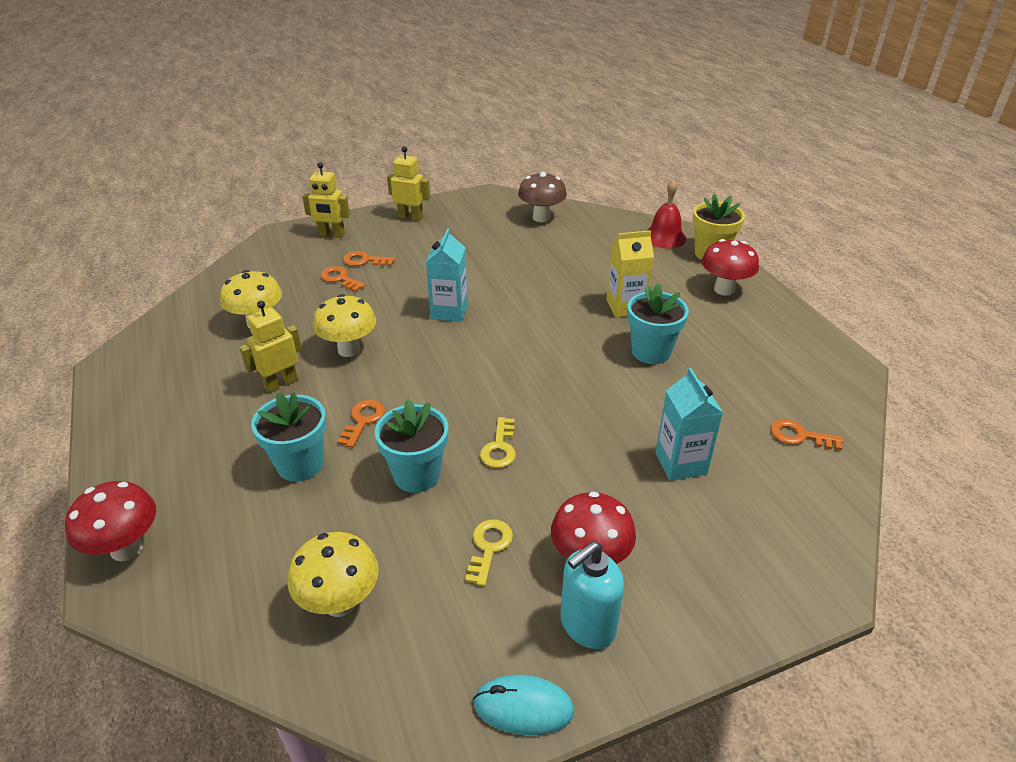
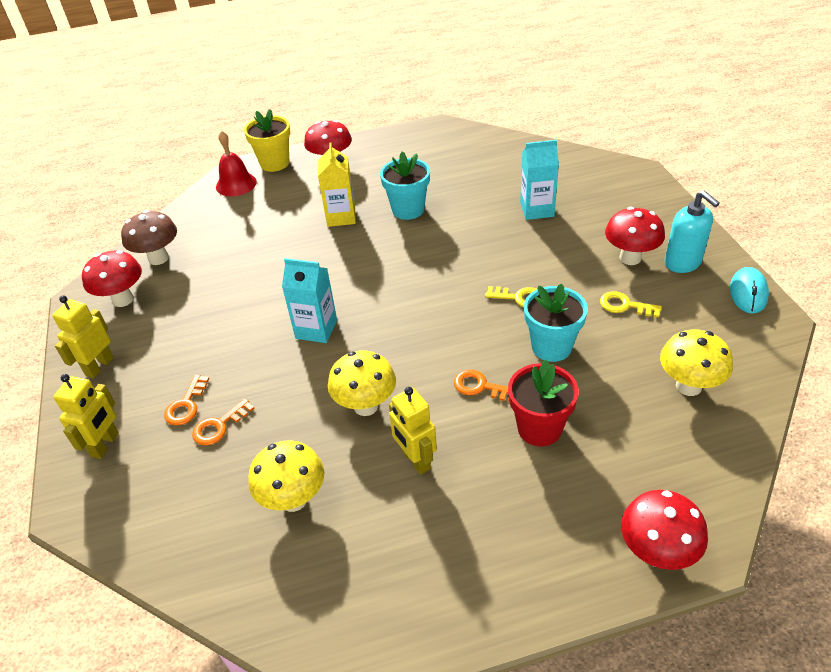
camera: 80 degrees left, 5 degrees up
turquoise flower pot [251,392,326,482] -> red flower pot [508,360,579,446]
orange key [771,419,843,451] -> none
none -> red mushroom [82,250,142,307]

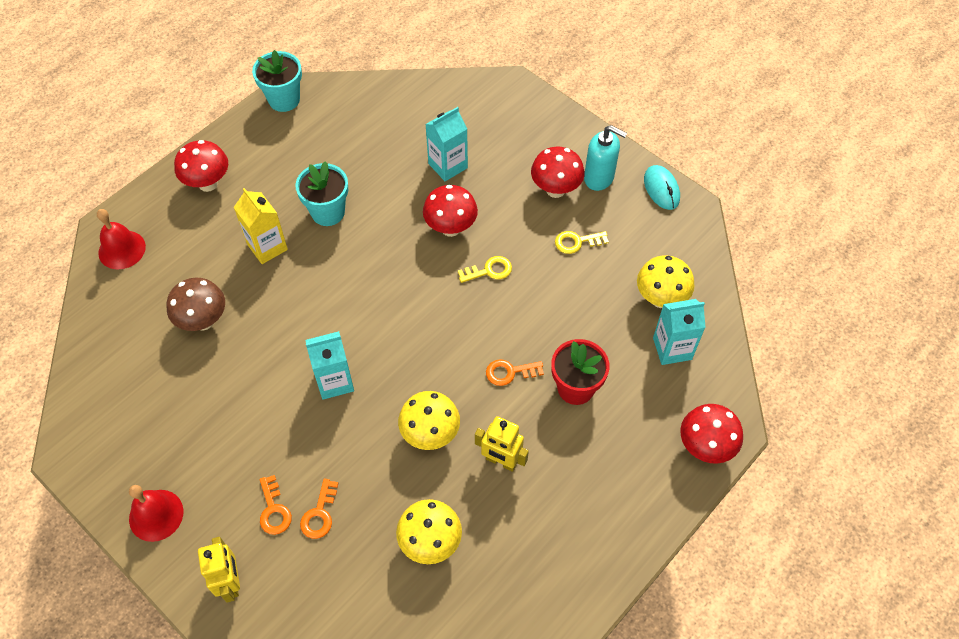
camera: 35 degrees left, 15 degrees up
yellow robot [52,296,114,378] -> red bell [129,485,183,542]
red mushroom [82,250,142,307] -> red mushroom moved to [423,185,478,237]
brown mushroom [121,210,177,265] -> brown mushroom moved to [166,278,225,331]
yellow flower pot [244,109,290,172] -> none
turquoise flower pot [524,284,588,362] -> turquoise flower pot moved to [252,50,302,112]
none -> turquoise carton [653,299,706,365]

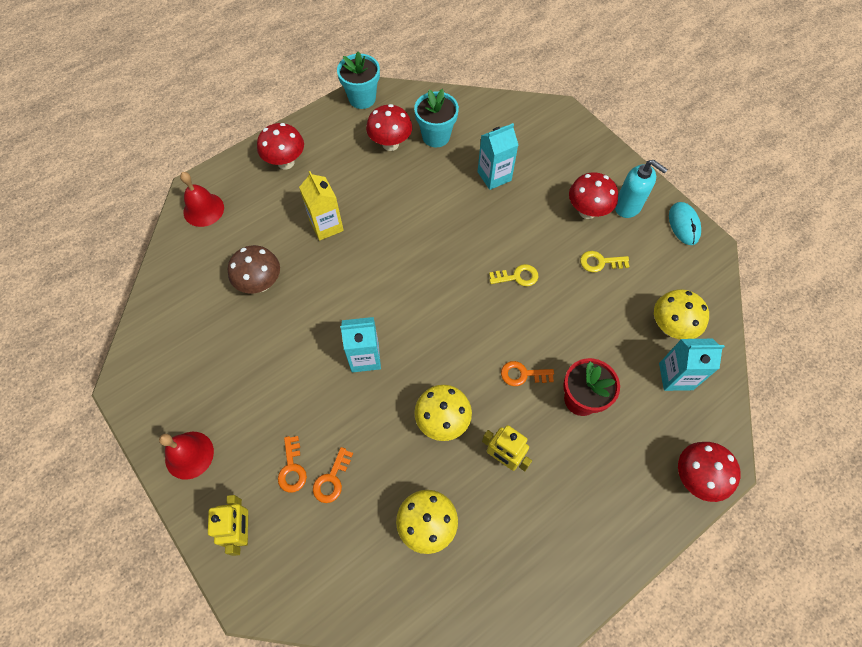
camera: 10 degrees right, 5 degrees up
turquoise flower pot [295,161,348,226] -> turquoise flower pot moved to [414,89,459,147]
red mushroom [423,185,478,237] -> red mushroom moved to [366,104,412,151]

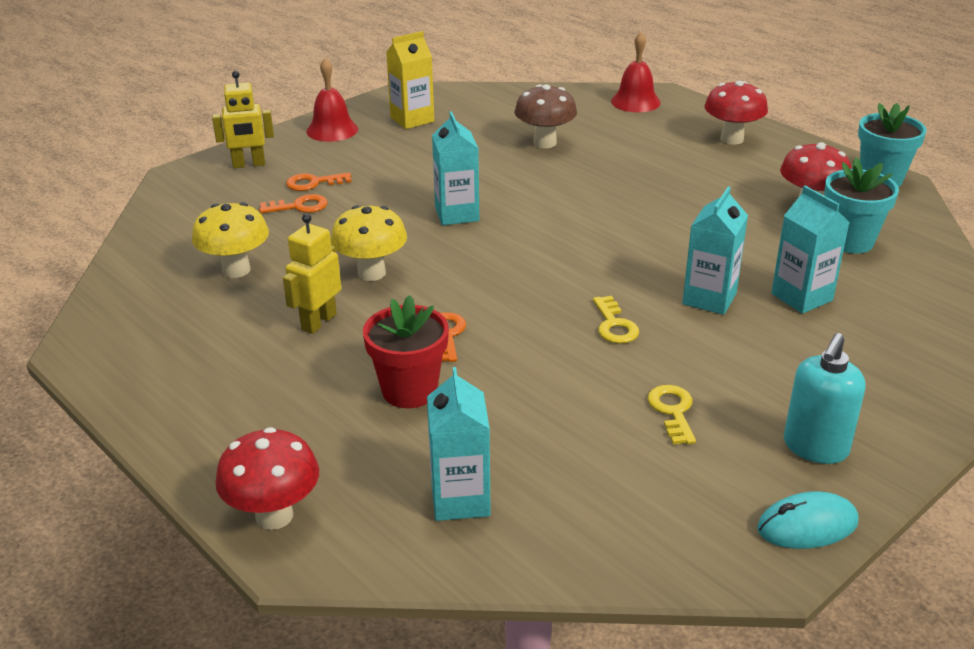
camera: 85 degrees right, 30 degrees down
yellow carton [299,171,344,241] -> yellow carton moved to [386,31,434,129]
orange key [313,447,353,503] -> orange key turned 150 degrees clockwise [259,194,328,213]
red mushroom [569,173,618,219] -> none
yellow mushroom [654,289,709,340] -> none
none -> turquoise carton [682,186,748,315]

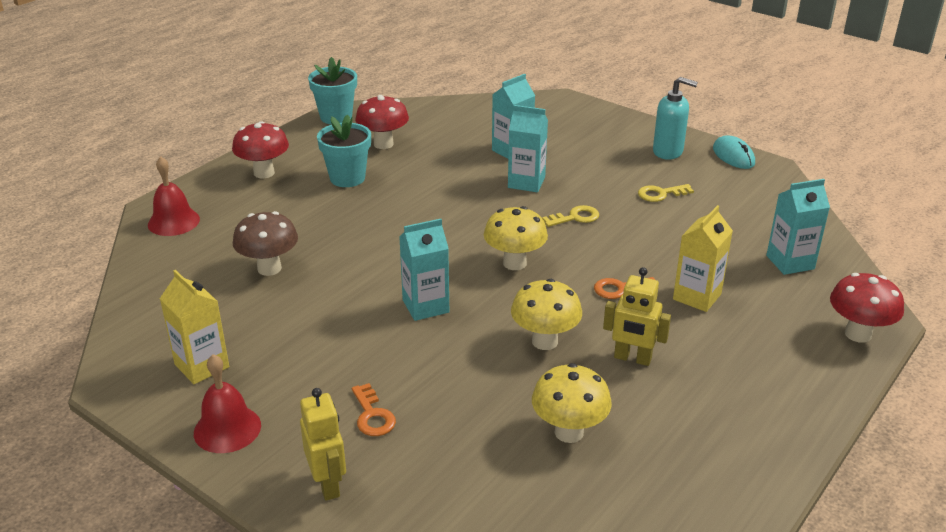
camera: 100 degrees left, 0 degrees up
orange key [259,194,328,213] -> none
red flower pot [363,295,449,408] -> yellow carton [673,205,733,312]
turquoise flower pot [824,157,899,254] -> turquoise flower pot moved to [317,115,371,187]
none -> yellow mushroom [484,206,548,270]

